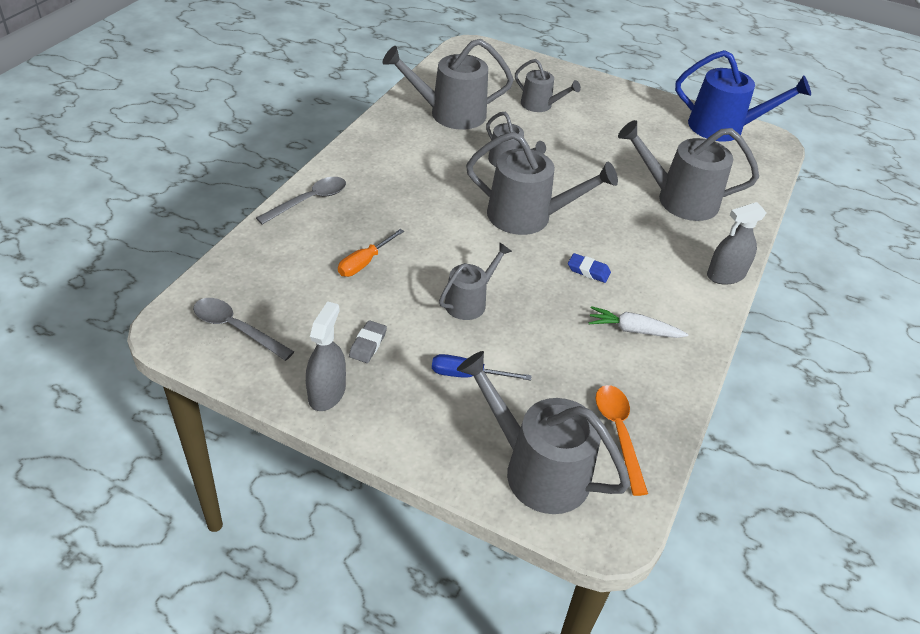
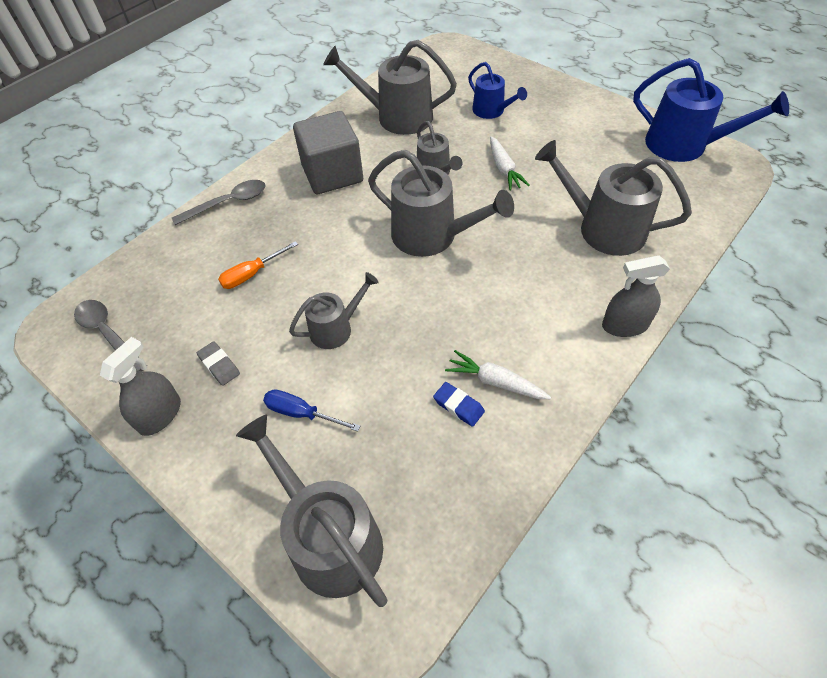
camera: 20 degrees right, 10 degrees up
grey eraser [349,320,387,363] -> grey eraser turned 75 degrees counterclockwise [197,341,240,386]
grey watering can [515,59,581,112] -> blue watering can [468,62,527,119]
blue eraser [568,253,611,283] -> blue eraser moved to [433,382,485,427]
orange spoon [596,385,648,496] -> none
none -> grey cube [293,111,363,194]
none -> white carrot [490,136,530,191]

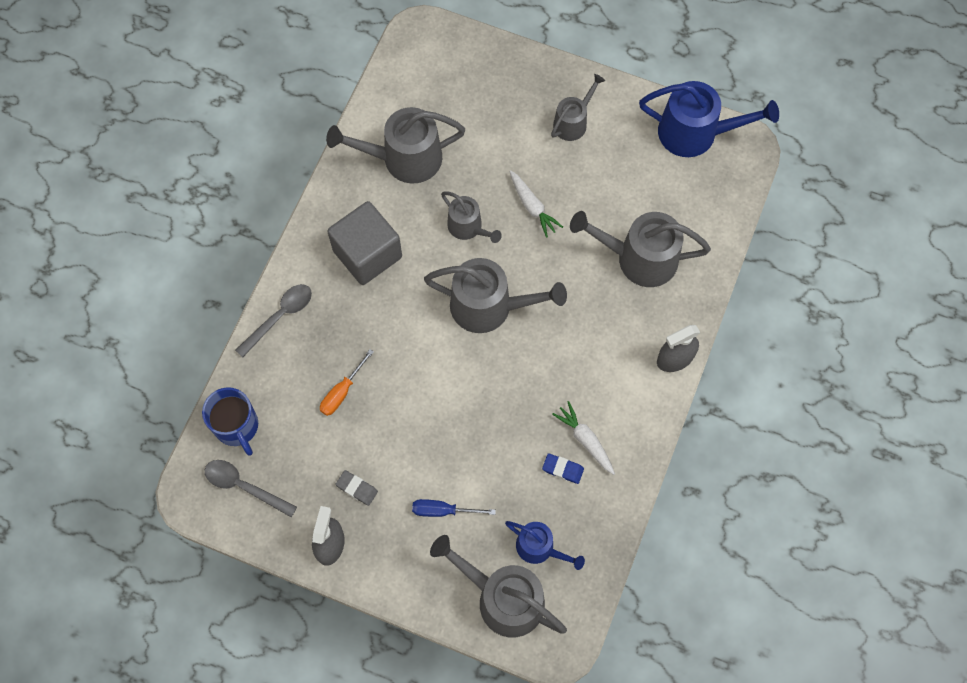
camera: 20 degrees left, 15 degrees up
grey watering can [289,272,379,349] -> grey watering can moved to [551,74,605,141]
white carrot [445,350,551,399] -> white carrot turned 45 degrees clockwise [552,401,615,475]
blue watering can [468,62,527,119] -> blue watering can moved to [505,521,585,570]
none -> blue mug [202,387,258,456]

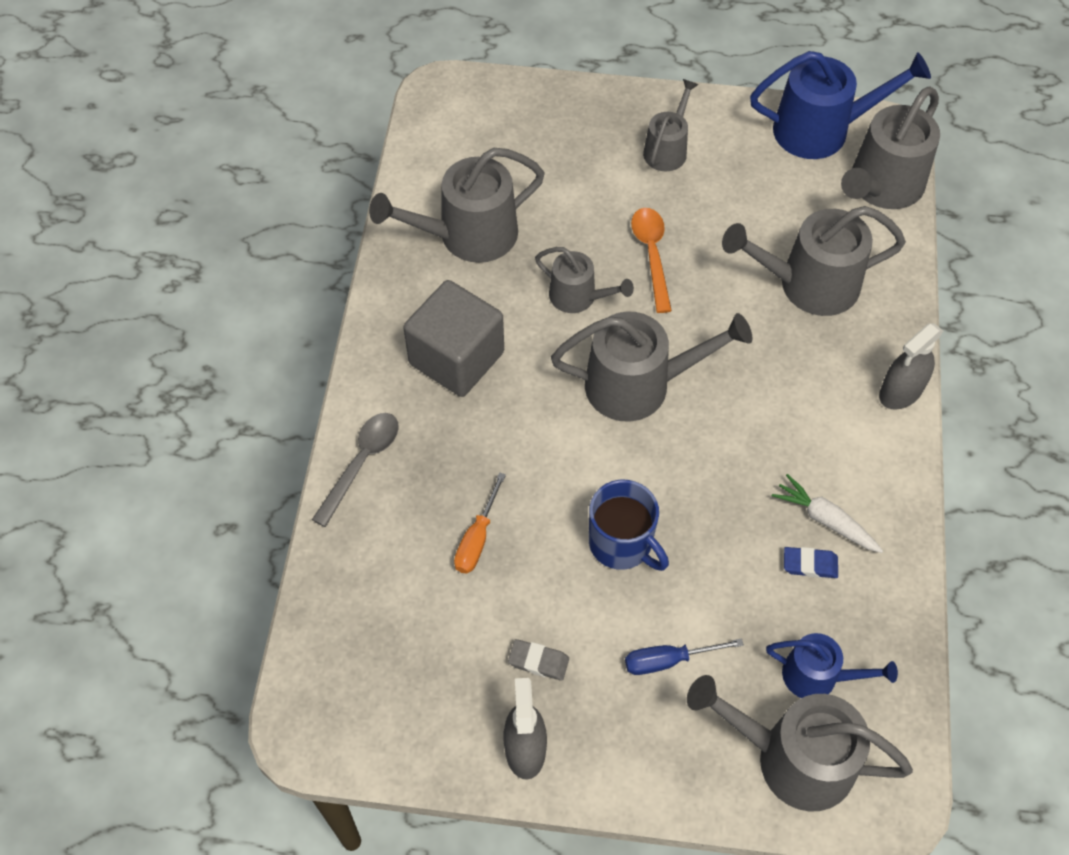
camera: 15 degrees left, 10 degrees down
blue mug [202,387,258,456] -> blue mug moved to [589,480,669,571]
grey spoon [205,460,297,517] -> none
white carrot [509,170,563,238] -> orange spoon [631,208,672,313]
none -> grey watering can [841,87,940,209]

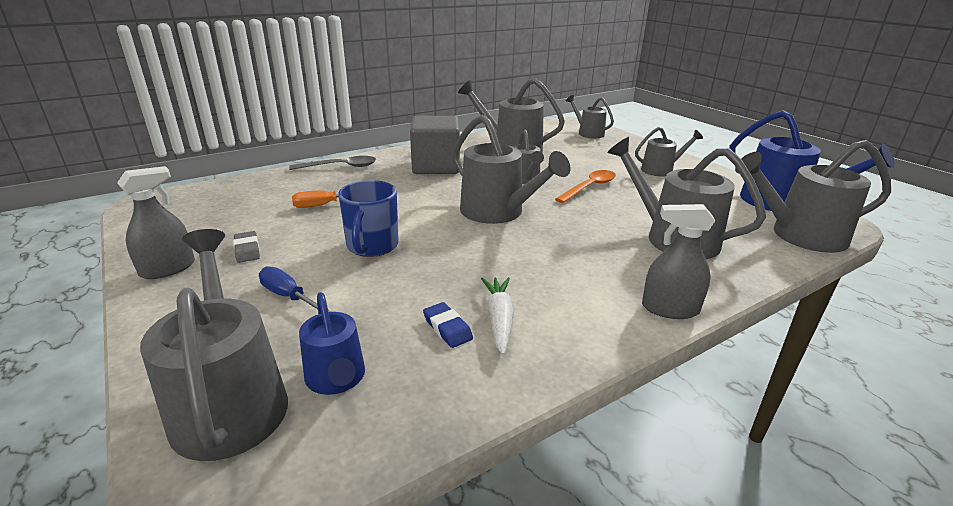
camera: 50 degrees right, 30 degrees down
none -> grey watering can [566,95,614,138]

